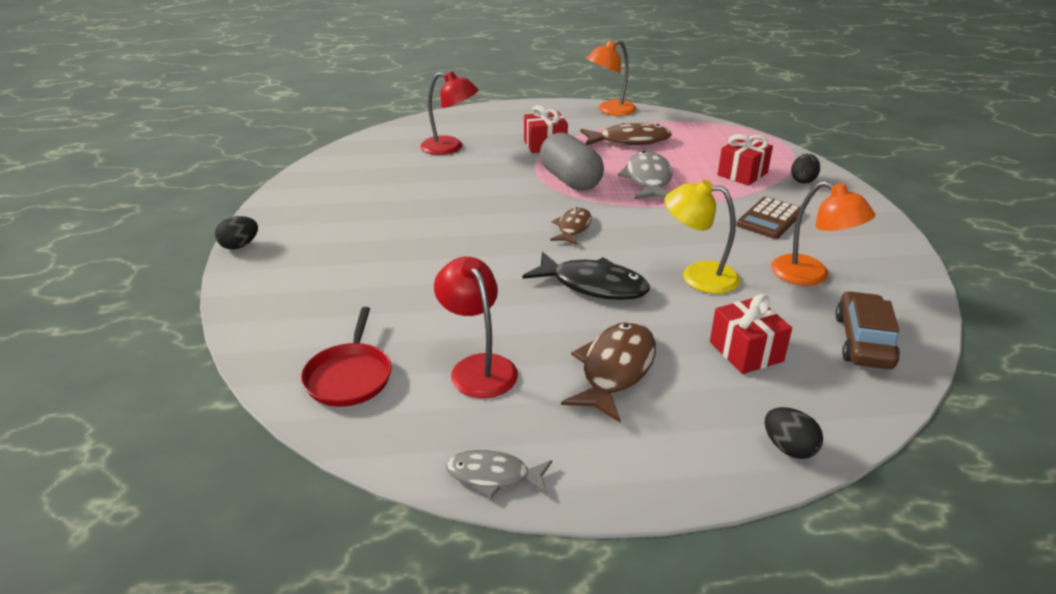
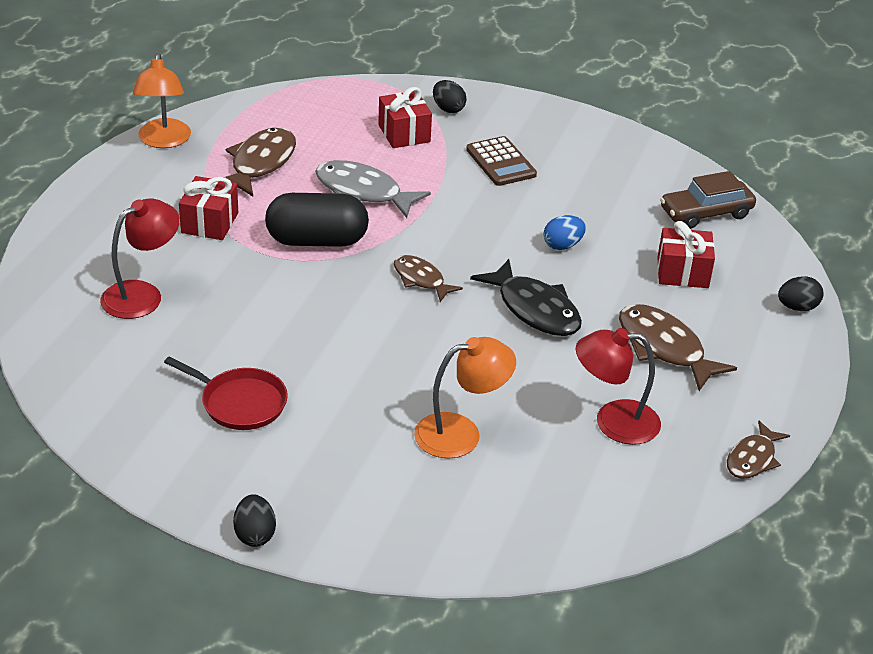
camera: 65 degrees left, 5 degrees up
red pan [301,307,392,407] -> red pan moved to [164,357,288,430]
grey fish [446,449,552,498] -> brown fish [727,421,790,479]
black fish [523,252,650,300] -> black fish turned 90 degrees clockwise [470,259,582,336]
grey capsule [540,132,604,191] -> black capsule [265,193,369,247]
yellow lamp [664,180,740,294] -> blue egg [544,215,586,250]
orange lamp [771,181,875,286] -> orange lamp moved to [414,337,516,459]
brown car [835,291,900,369] -> brown car turned 60 degrees counterclockwise [660,171,756,229]

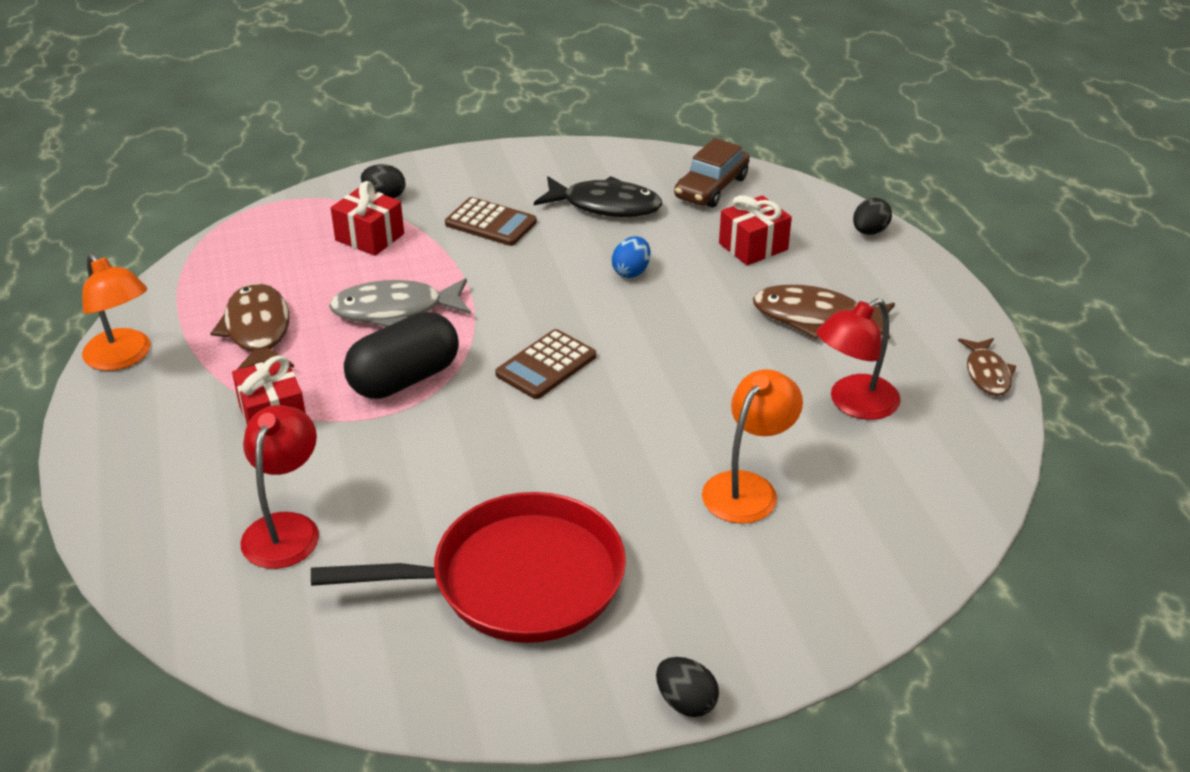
camera: 35 degrees left, 0 degrees up
red pan [164,357,288,430] -> red pan [311,492,626,643], size x1.82
brown fish [394,255,463,302] -> brown calculator [495,329,596,399]
black fish [470,259,582,336] -> black fish moved to [534,176,663,217]

